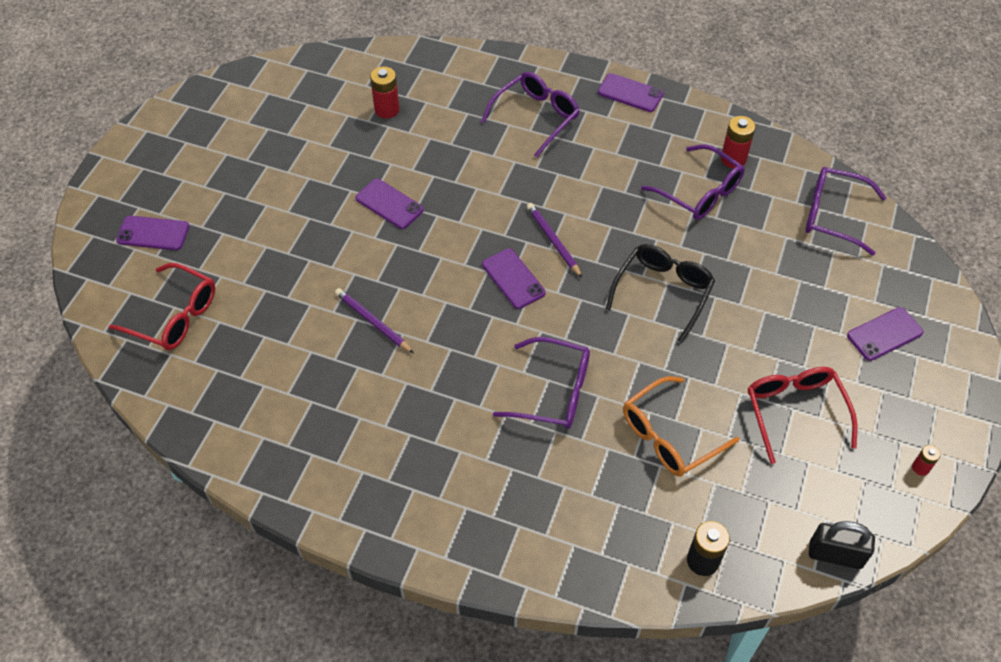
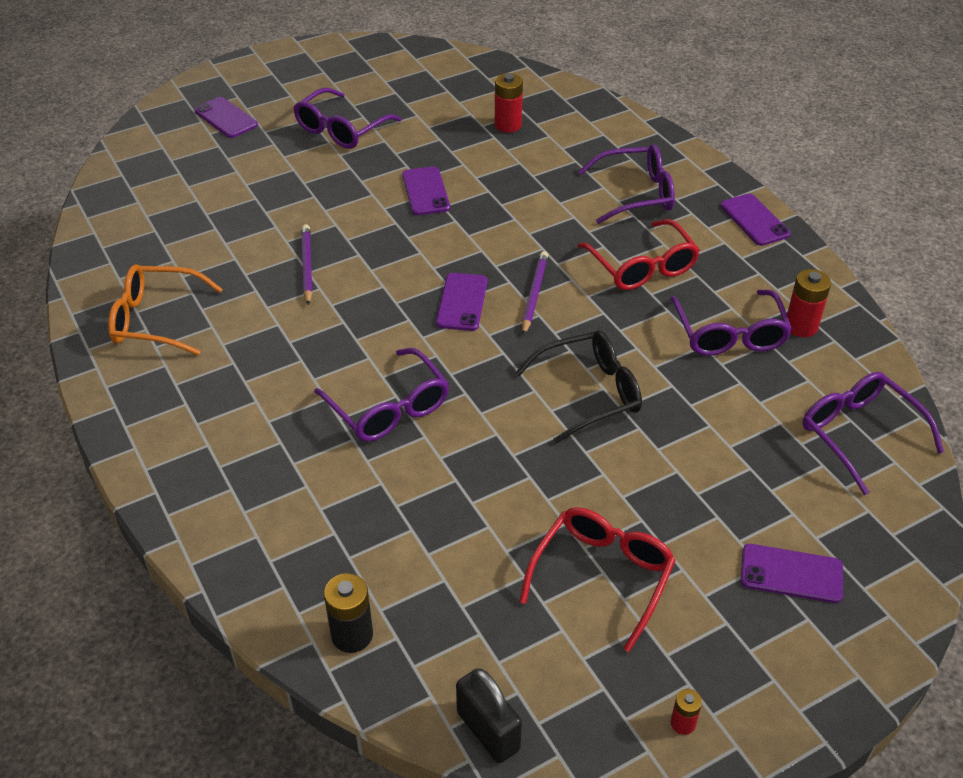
camera: 40 degrees right, 10 degrees down
red glasses [109,263,215,350] -> red glasses moved to [578,219,700,290]
orange glasses [623,376,739,476] -> orange glasses moved to [108,265,223,355]
none -> purple glasses [293,88,402,149]

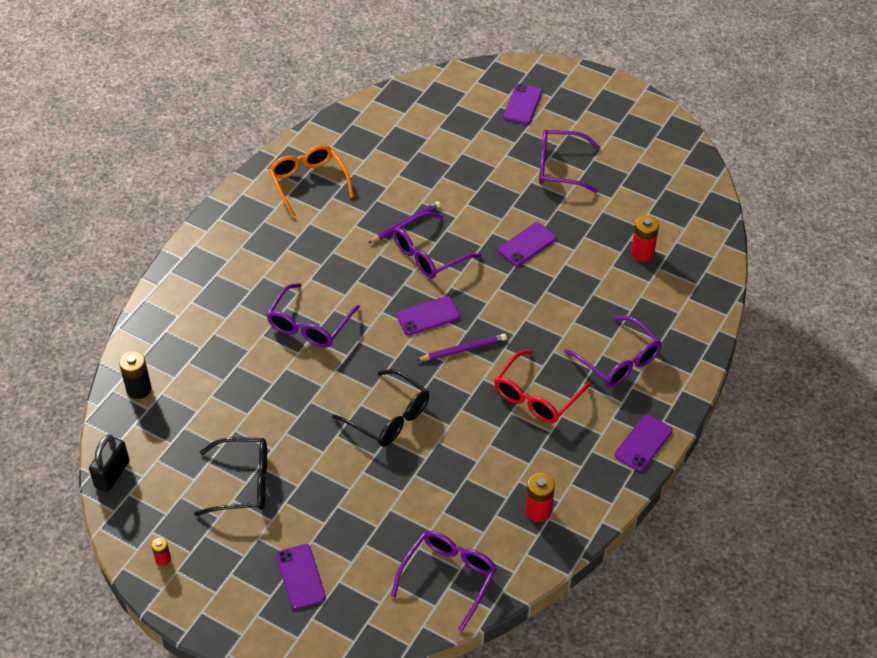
camera: 60 degrees right, 5 degrees up
red glasses [519,507,676,652] -> black glasses [194,437,267,516]
purple glasses [670,290,792,356] -> purple glasses moved to [393,212,482,279]

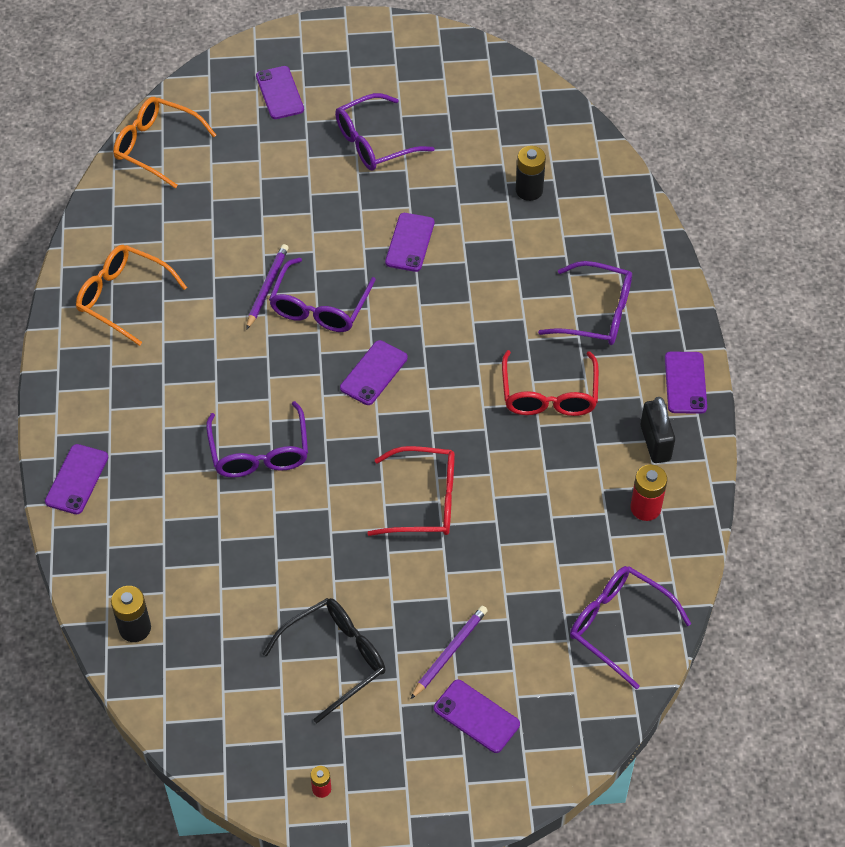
camera: 35 degrees left, 5 degrees up
black padlock [89,435,129,492] -> black padlock moved to [641,397,675,463]
black glasses [332,369,429,447] -> red glasses [367,446,455,536]
purple glasses [391,531,497,631] -> purple glasses turned 45 degrees counterclockwise [570,566,691,689]
purple pencil [417,334,507,361] -> purple pencil moved to [411,606,488,699]
red battery [631,215,659,262] -> black battery [516,146,546,201]
none -> purple phone [45,444,109,514]
none -> orange glasses [113,97,216,188]

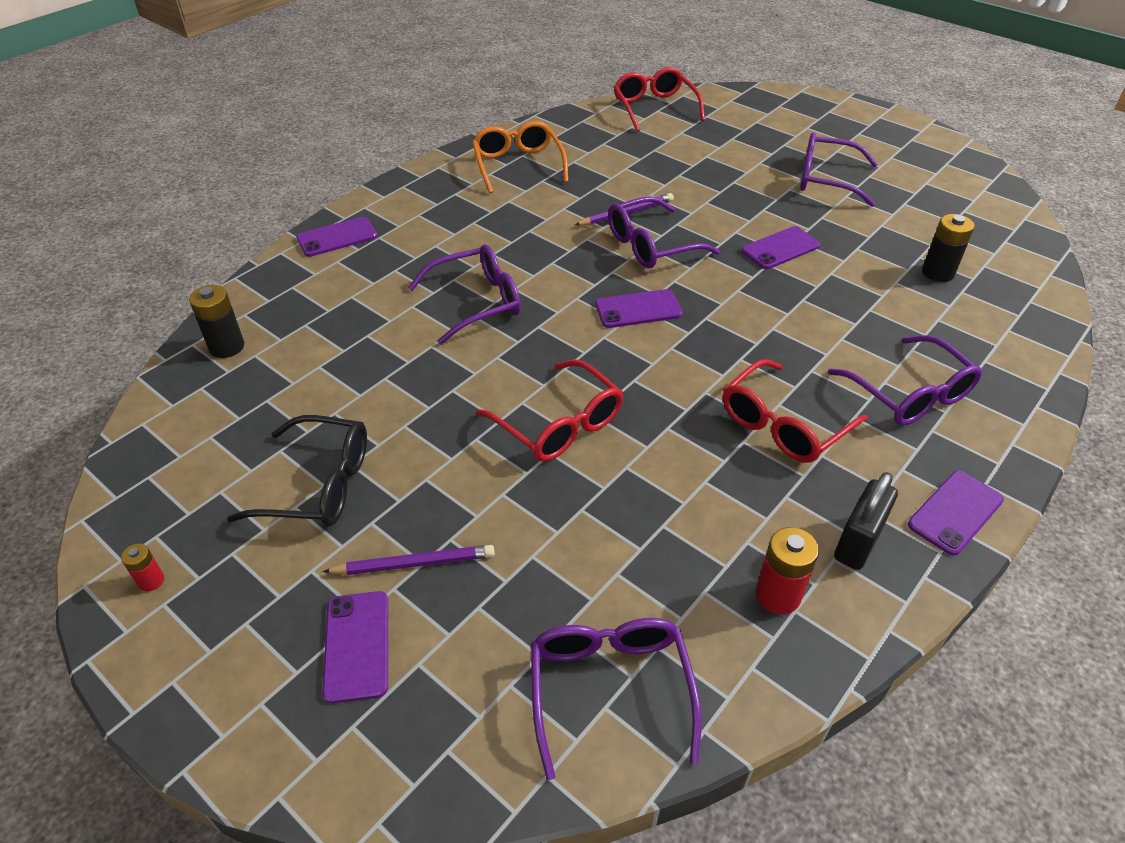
camera: 45 degrees right, 10 degrees down
orange glasses [113,97,216,188] -> red glasses [614,67,705,132]
purple glasses [206,401,308,478] -> purple glasses turned 150 degrees counterclockwise [408,244,521,345]
purple phone [256,66,304,119] -> none

